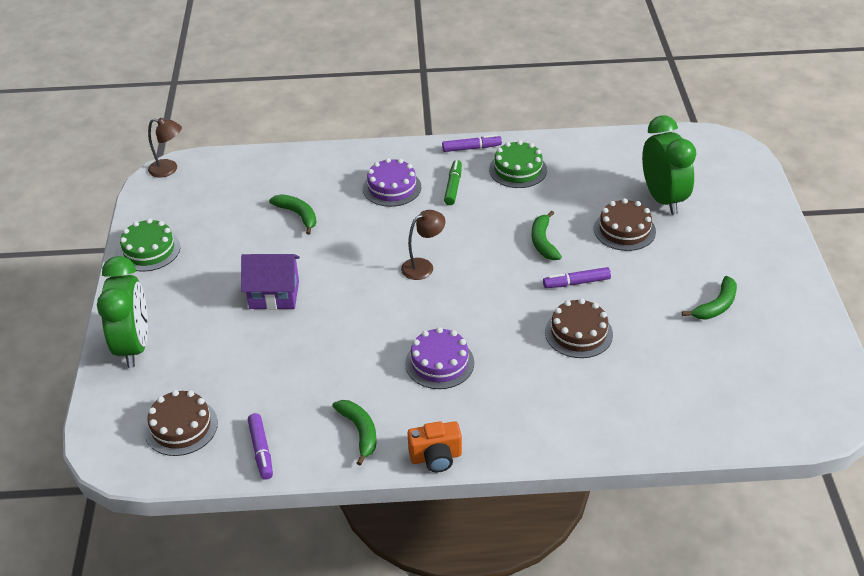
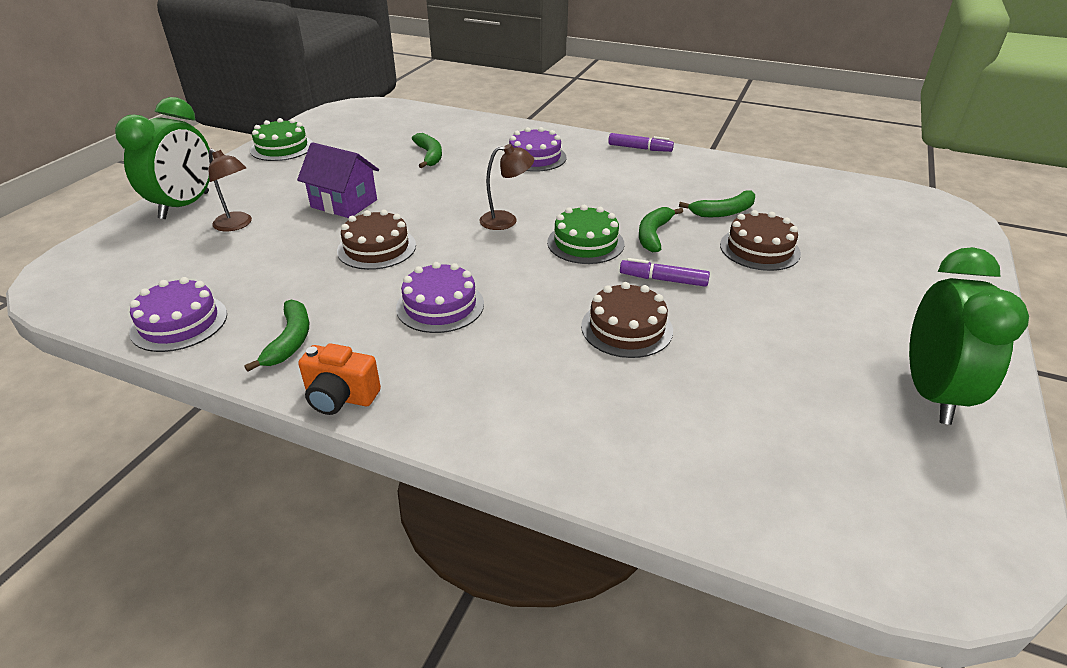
camera: 25 degrees right, 5 degrees down
brown cake [144,390,218,456] -> brown cake moved to [337,209,416,270]
brown lamp [148,118,182,178] -> brown lamp moved to [208,149,252,231]
purple marker [248,413,273,480] -> purple cake [129,277,227,352]
green marker [444,160,462,205] -> none
green cake [489,140,547,188] -> green cake moved to [547,205,624,264]
green clock [642,115,696,215] -> green clock moved to [909,247,1029,425]
green banana [682,276,737,320] -> green banana moved to [679,190,755,217]

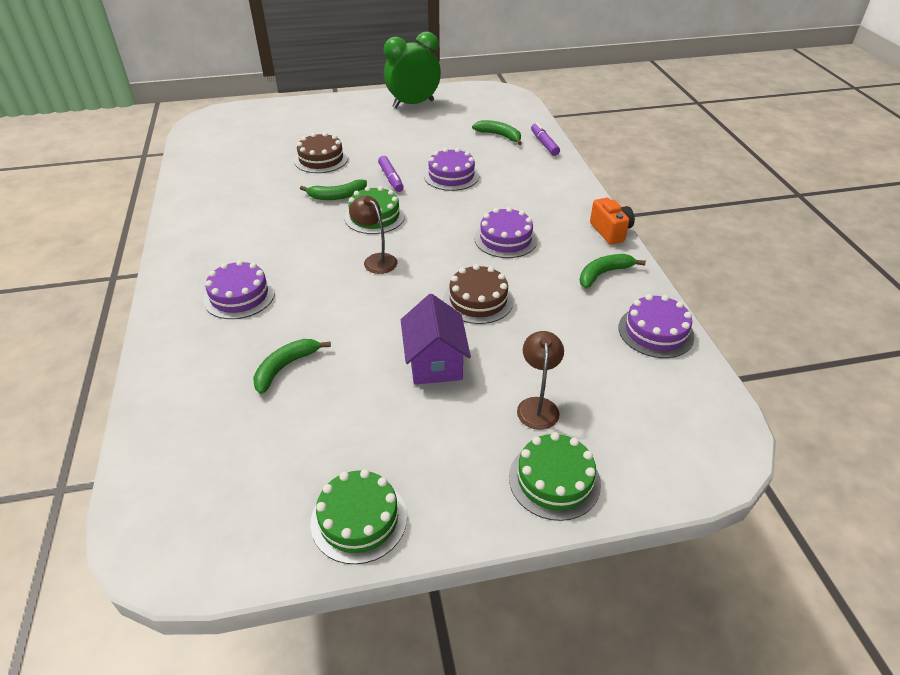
camera: 125 degrees left, 5 degrees up
green clock [115,97,210,219] -> green cake [509,432,601,521]
brown cake [581,282,673,358] -> purple cake [424,148,479,191]
purple marker [608,133,674,152] -> purple marker moved to [531,122,560,156]
green banana [679,190,755,217] -> green banana moved to [472,120,522,145]

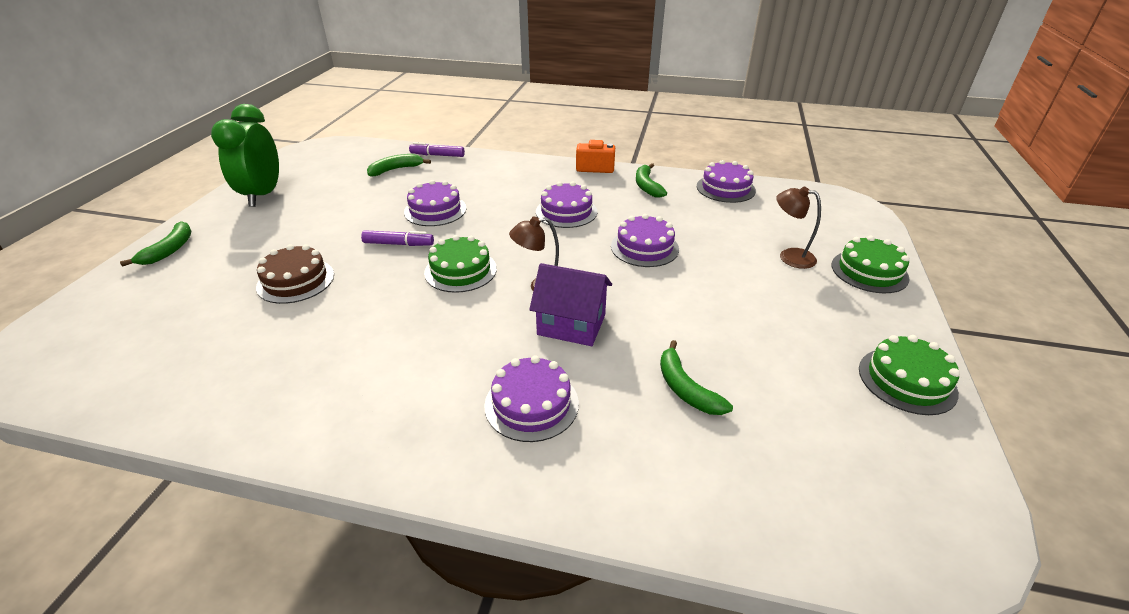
camera: 65 degrees left, 5 degrees down
green banana [300,179,367,200] -> green banana moved to [120,221,191,267]
purple house [401,294,471,385] -> purple house moved to [529,263,612,346]
brown cake [443,264,514,324] -> purple cake [611,214,679,267]

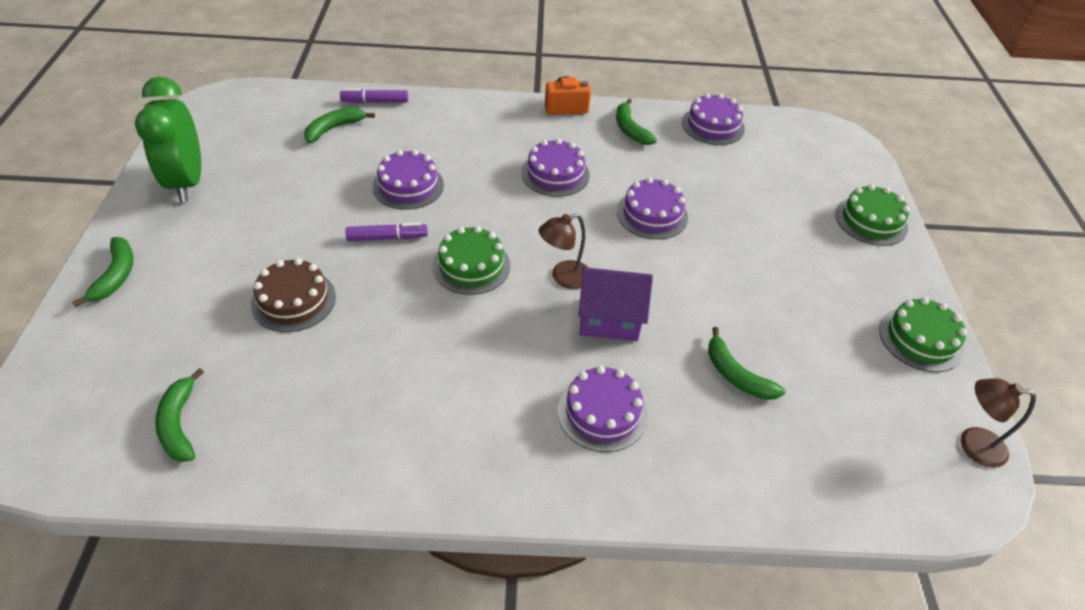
camera: 15 degrees left, 10 degrees up
brown lamp [776,186,821,269] -> brown lamp moved to [961,378,1036,468]
none -> green banana [155,368,204,462]

